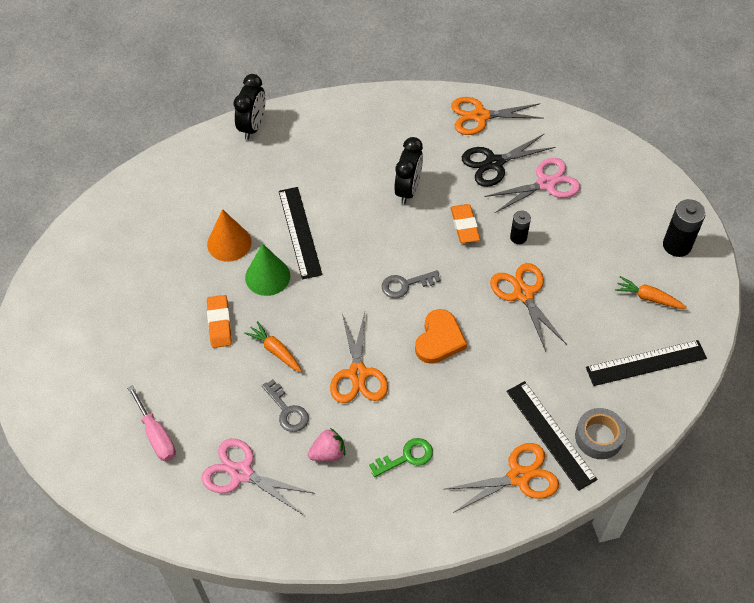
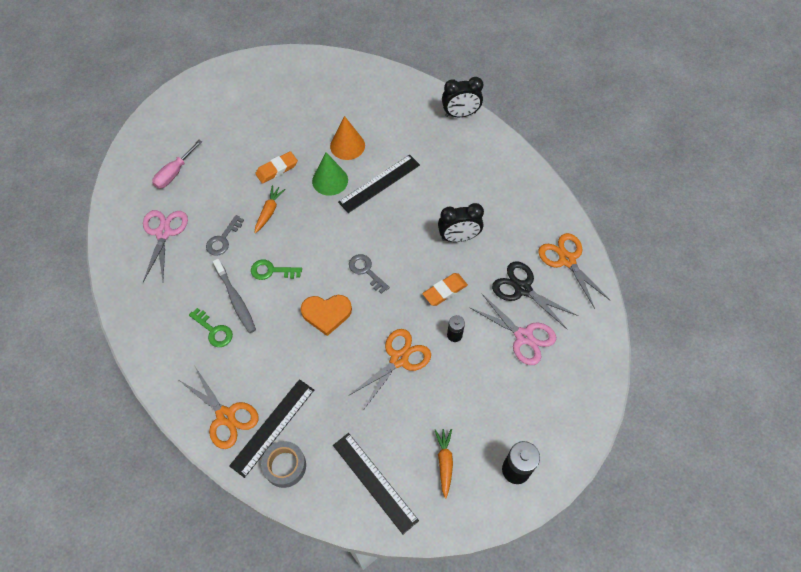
camera: 65 degrees right, 5 degrees up
pink strawberry [308,428,345,461] -> none
orange scissors [330,312,388,403] -> green key [251,260,302,280]
none -> grey toothbrush [213,259,256,333]

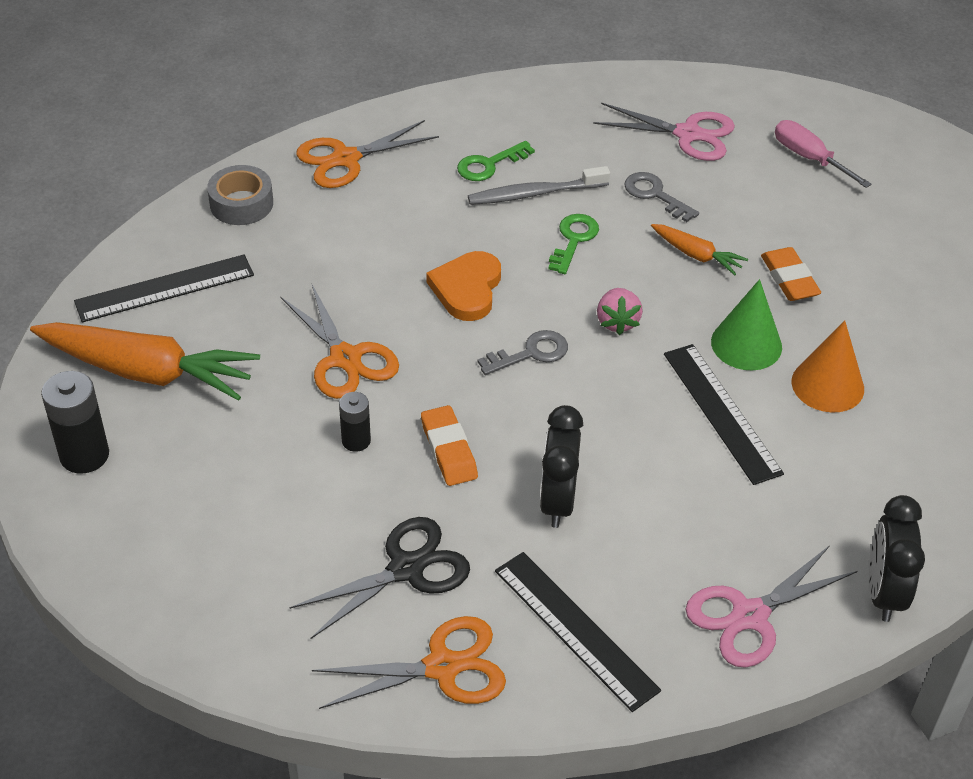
camera: 105 degrees right, 15 degrees down
black ruler [229,379,314,478] -> black ruler moved to [495,552,661,712]
orange carrot [435,429,453,498] -> orange carrot [30,322,260,401], size x2.08
pink scissors [469,294,556,365] -> pink scissors moved to [686,545,857,668]
none -> pink strawberry [597,288,643,335]

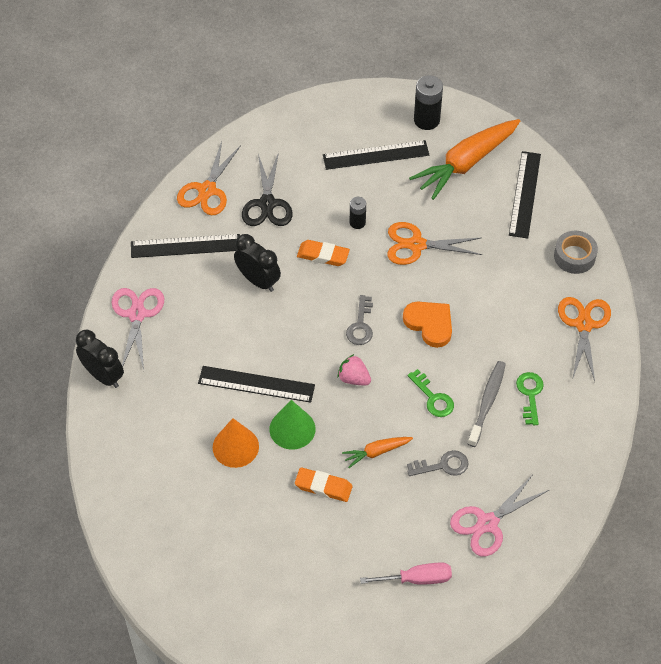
camera: 125 degrees right, 10 degrees up
none -> black ruler [323,140,429,170]

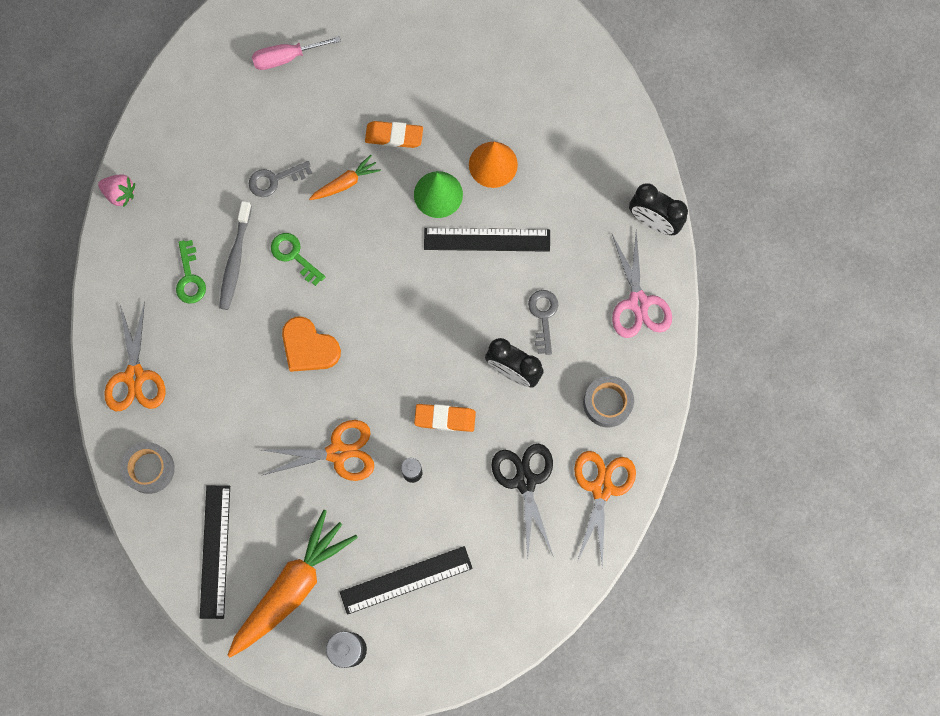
camera: 170 degrees right, 20 degrees up
black ruler [131,234,240,258] -> grey tape [583,376,634,427]
pink strawberry [337,354,371,386] -> pink strawberry moved to [98,175,135,207]
grey key [346,295,373,345] -> grey key moved to [528,290,558,355]
pink scissors [450,476,549,556] -> none

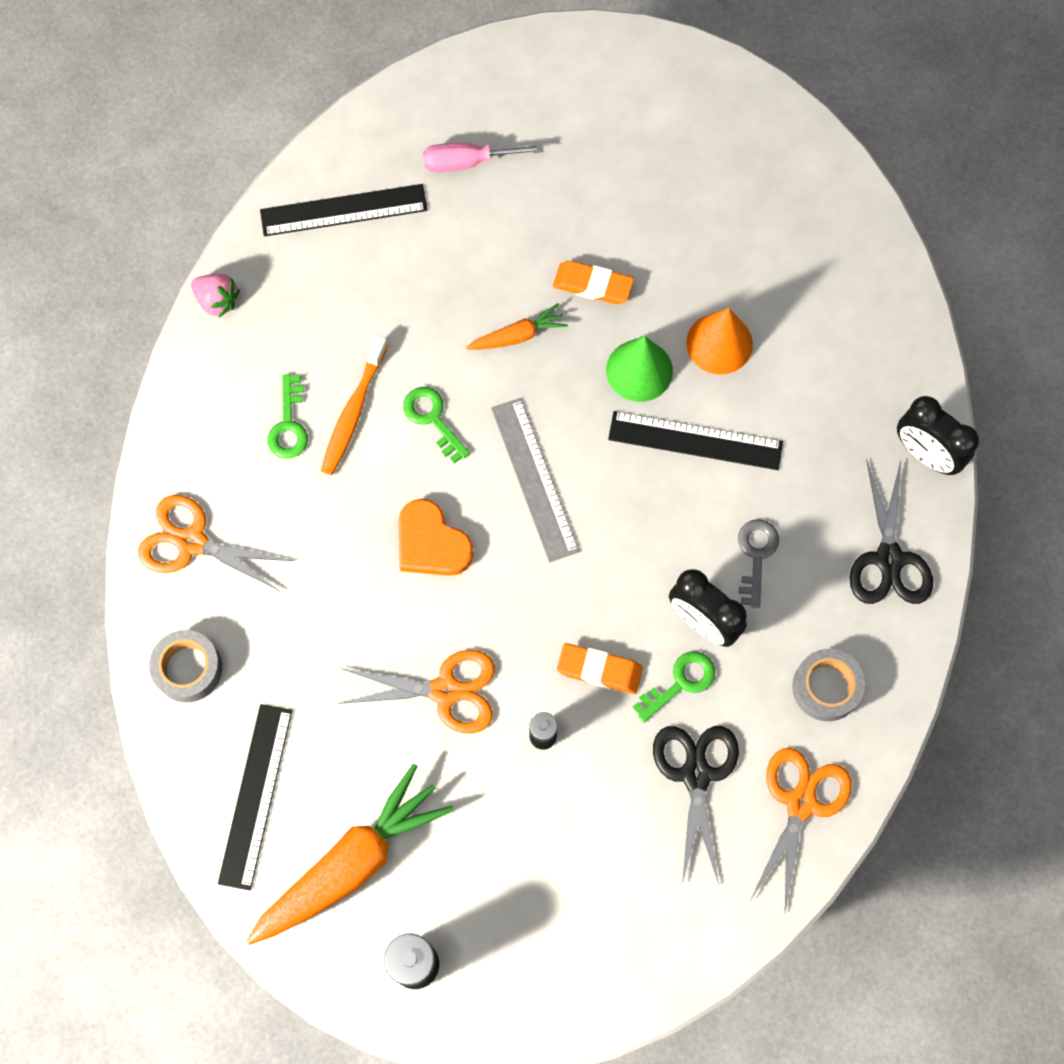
camera: 10 degrees right, 5 degrees down
orange scissors [104,301,165,411] -> orange scissors turned 105 degrees clockwise [138,495,294,592]
grey toothbrush [219,201,252,310] -> orange toothbrush [321,335,388,475]
grey key [249,161,312,197] -> none
black ruler [340,546,473,615] -> black ruler moved to [260,184,428,236]
pink scissors [612,231,672,338] -> black scissors [850,460,933,604]
none -> grey ruler [491,398,579,562]
none -> green key [632,651,716,723]

